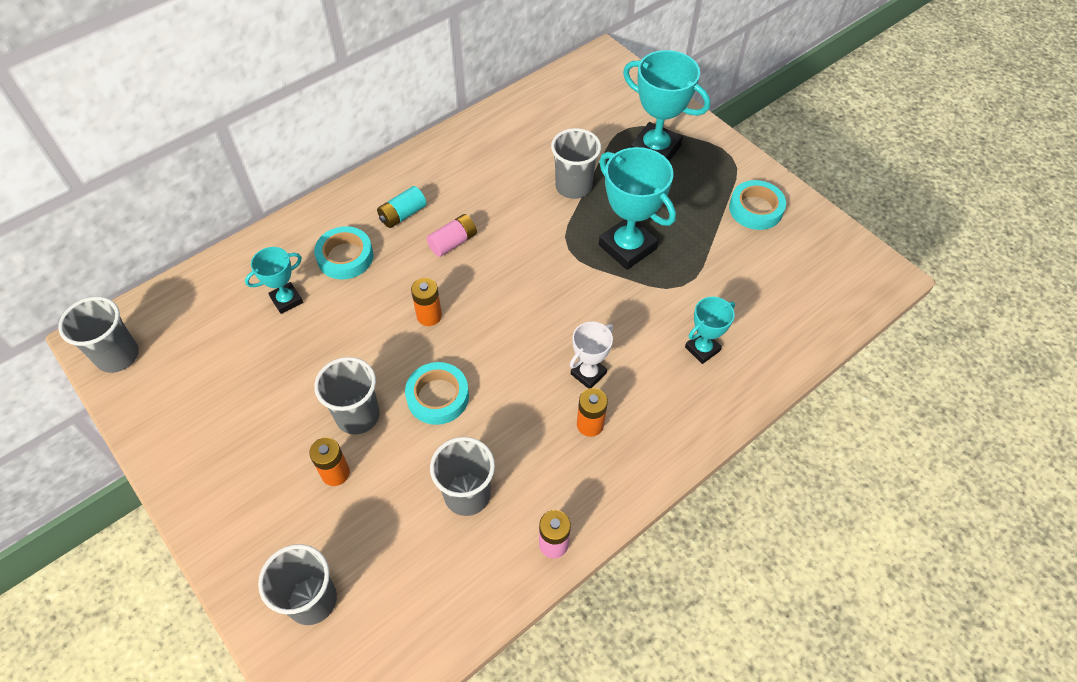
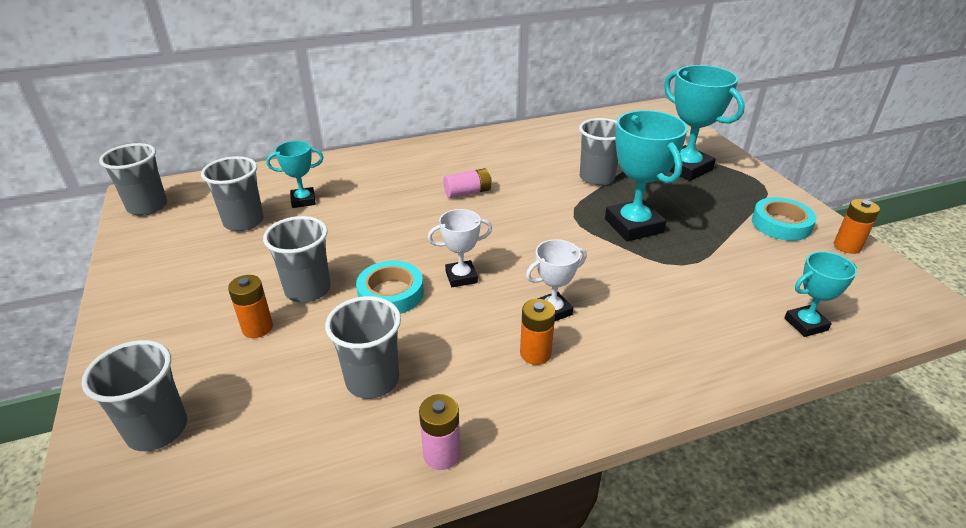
camera: 20 degrees right, 20 degrees down
turquoise tape [314,226,373,279] -> none
turquoise battery [377,186,427,228] -> none
orange battery [411,278,442,326] -> orange battery moved to [834,199,880,254]
turquoise trophy [685,297,735,364] -> turquoise trophy moved to [784,252,857,337]
none -> grey cup [201,156,264,231]
none -> white trophy [428,209,492,287]

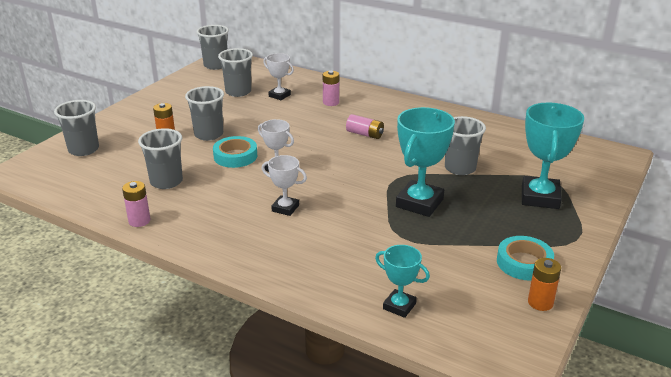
camera: 50 degrees right, 5 degrees down
turquoise trophy [266,141,324,208] -> white trophy [263,53,294,100]
orange battery [520,299,556,365] -> none
none -> pink battery [323,71,339,106]

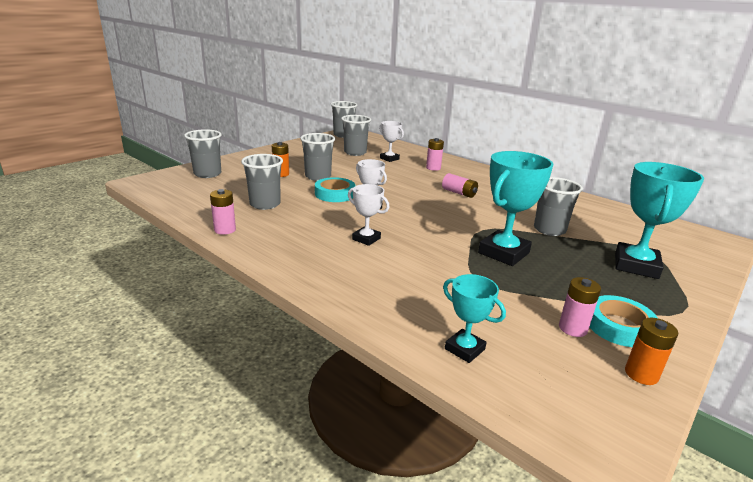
camera: 10 degrees right, 5 degrees down
none -> pink battery [559,277,601,337]

